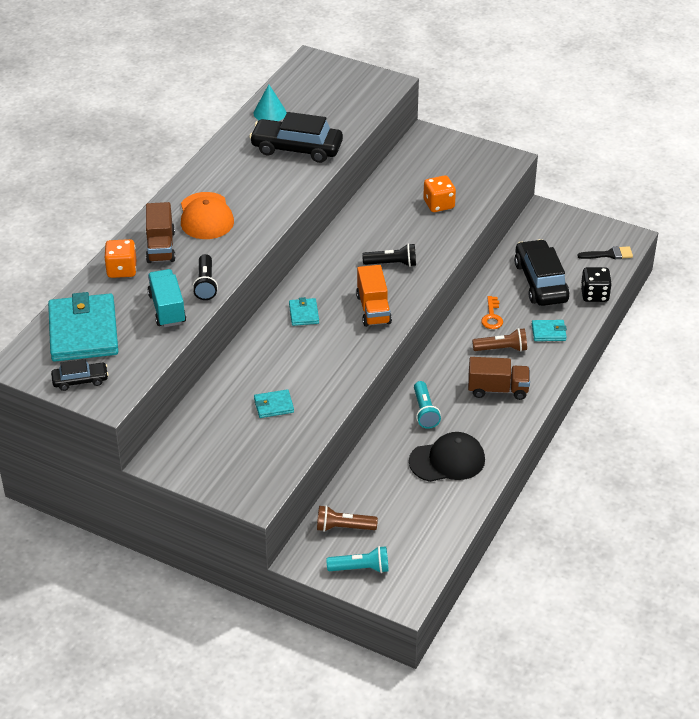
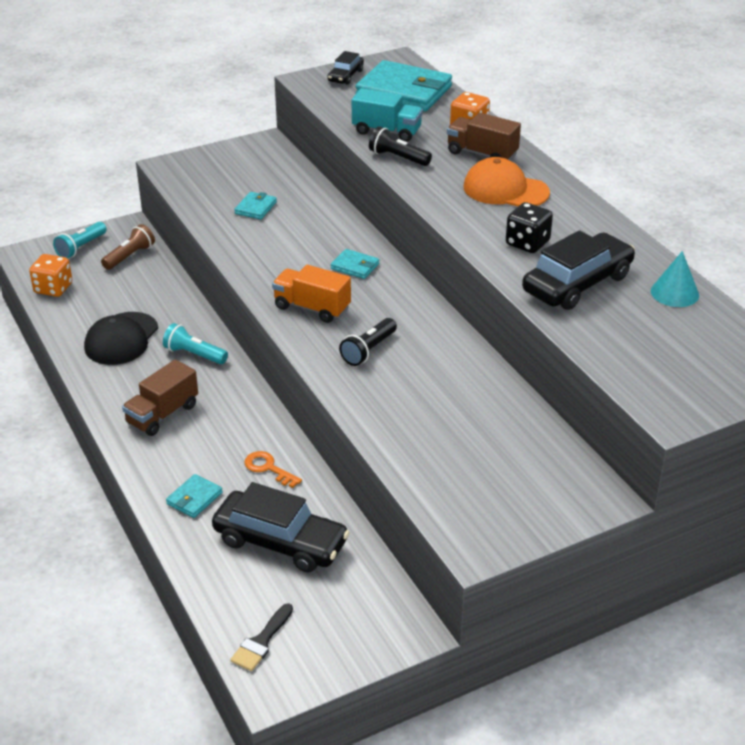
camera: 125 degrees right, 5 degrees down
orange dice [423,175,456,212] -> orange dice moved to [29,254,72,297]
brown flashlight [472,328,527,352] -> none
black dice [581,267,612,302] -> black dice moved to [506,202,553,253]

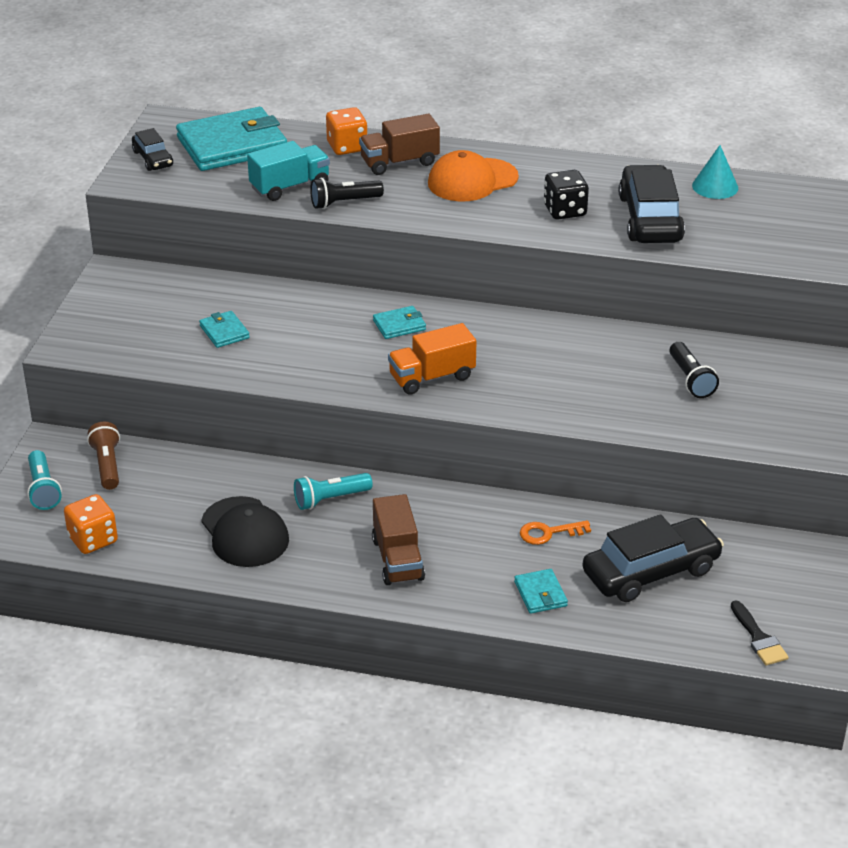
camera: 50 degrees left, 0 degrees up
black flashlight [339,318,397,366] -> black flashlight moved to [669,342,719,398]

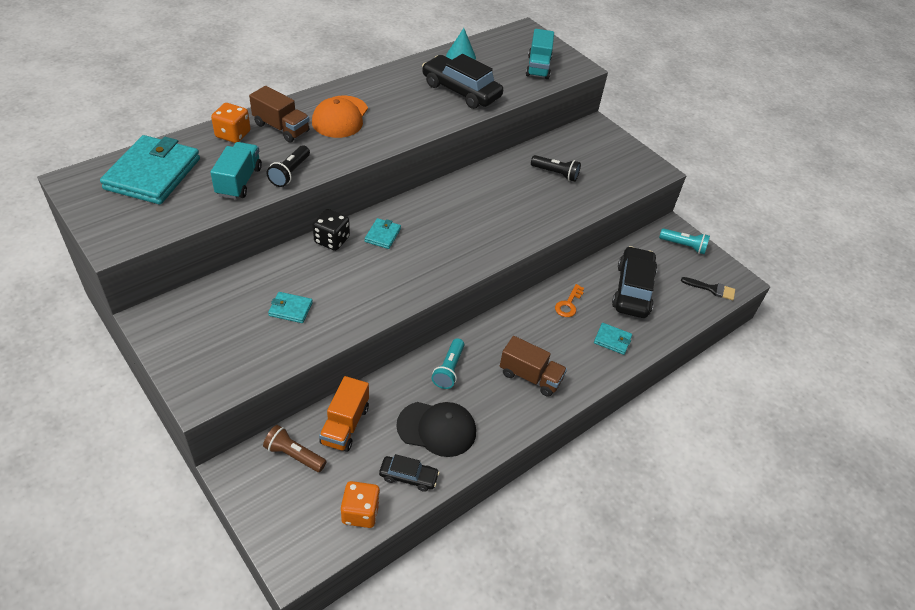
camera: 55 degrees left, 10 degrees up
turquoise flashlight [27,450,62,510] -> turquoise flashlight moved to [659,228,710,254]
black car [132,128,173,171] -> black car moved to [379,454,440,492]
brown truck [359,114,440,175] -> brown truck turned 75 degrees counterclockwise [249,86,309,143]
orange truck [388,323,476,395] -> orange truck moved to [319,376,369,452]
black dice [544,170,589,219] -> black dice moved to [313,209,350,251]
none -> turquoise truck [526,29,554,79]

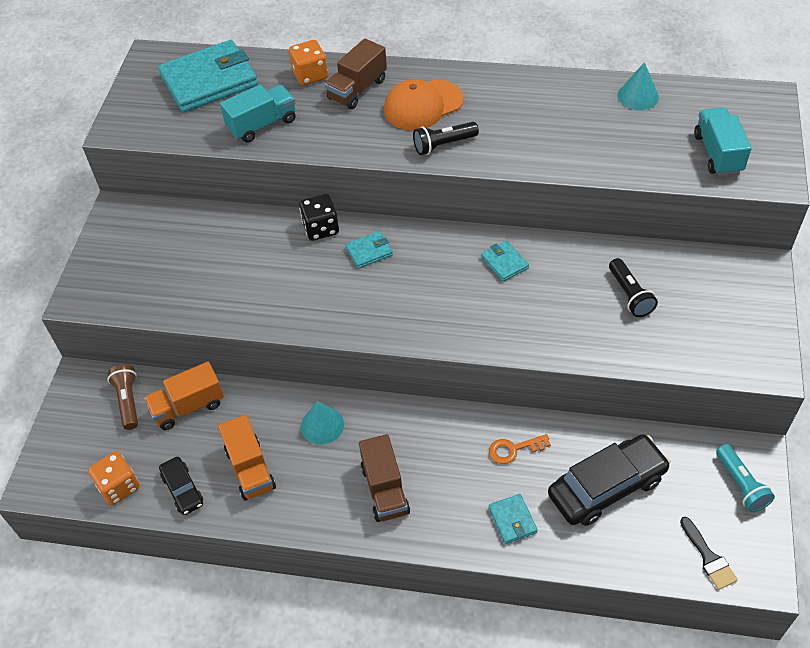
camera: 55 degrees right, 5 degrees up
brown truck [249,86,309,143] -> brown truck turned 45 degrees clockwise [325,38,387,109]
black flashlight [266,145,310,187] -> black flashlight moved to [413,122,479,155]
turquoise wallet [268,292,313,323] -> turquoise wallet moved to [481,240,529,282]
black cap [396,402,476,457] -> orange truck [218,415,276,500]
black car [422,54,503,109] -> none
turquoise flashlight [432,338,464,389] -> turquoise cone [301,401,344,444]
turquoise truck [526,29,554,79] -> turquoise truck turned 120 degrees clockwise [694,107,751,176]

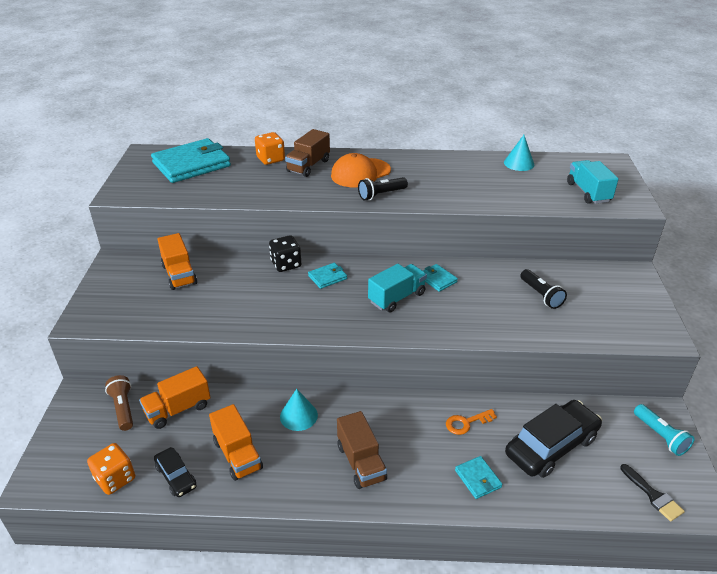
camera: 10 degrees left, 15 degrees down
turquoise truck [220,85,296,143] -> turquoise truck moved to [368,264,427,313]
none -> orange truck [157,233,197,290]

